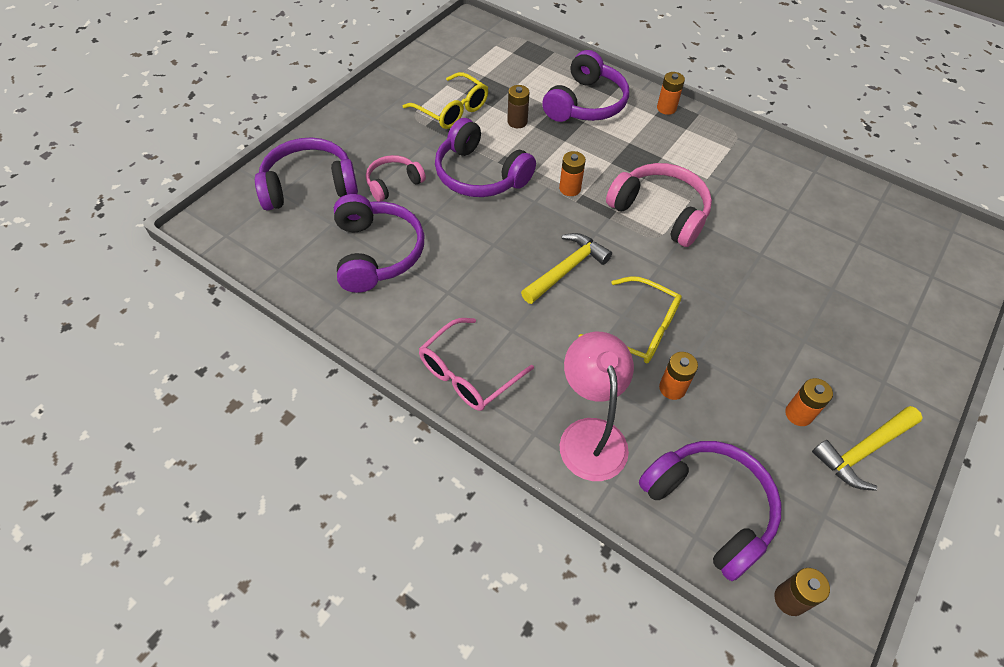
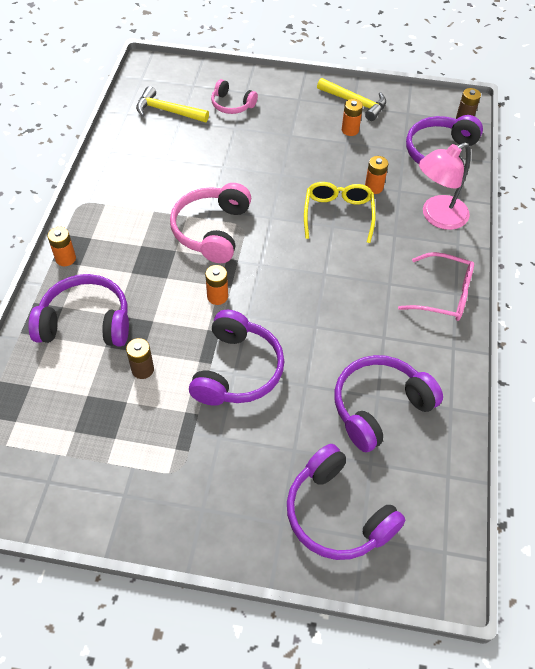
camera: 115 degrees left, 0 degrees up
pink headphones [366,155,426,202] -> pink headphones moved to [211,79,258,114]
yellow glasses [403,72,488,129] -> none
yellow hammer [521,233,612,304] -> yellow hammer moved to [136,86,209,122]

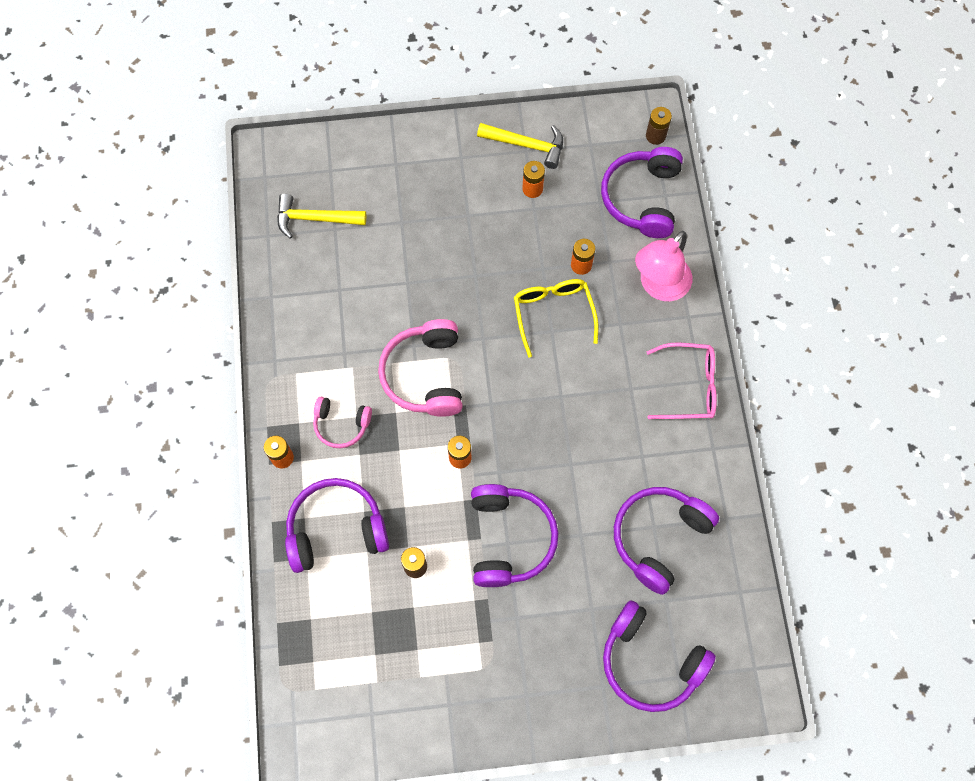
camera: 15 degrees left, 15 degrees up
pink headphones [211,79,258,114] -> pink headphones moved to [313,397,372,448]

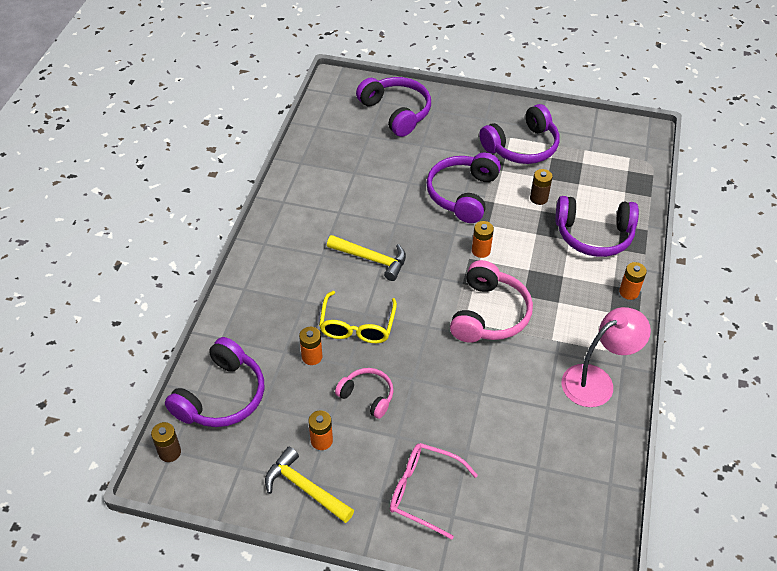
camera: 160 degrees left, 20 degrees down
yellow hammer [277,194,366,239] -> yellow hammer moved to [327,235,406,281]
pink headphones [313,397,372,448] -> pink headphones moved to [335,368,394,419]
purple headphones [614,487,719,595] -> purple headphones moved to [479,104,559,164]
pink lamp [635,231,692,301] -> pink lamp moved to [561,307,651,407]
pink glasses [647,343,717,419] -> pink glasses moved to [390,443,478,540]

